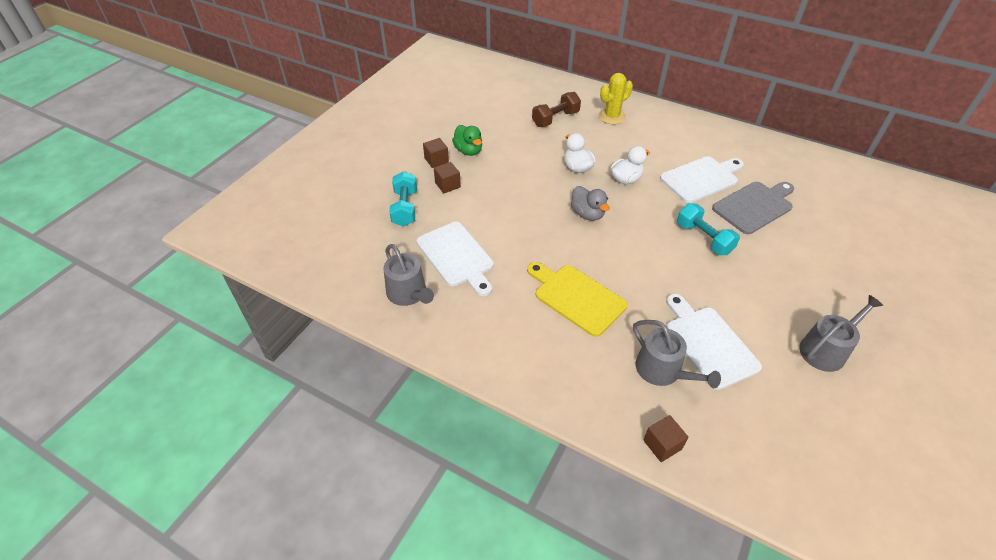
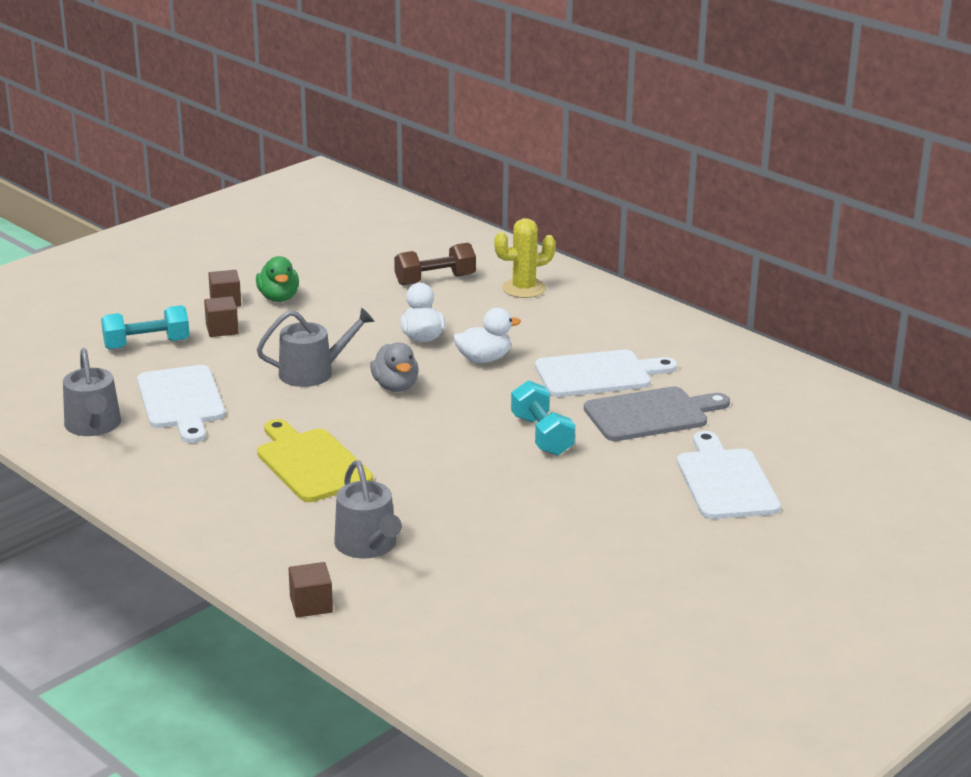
camera: 15 degrees right, 20 degrees down
turquoise dumbbell [389,171,417,227] -> turquoise dumbbell turned 60 degrees clockwise [101,305,190,349]
white cutting board [666,293,762,390] -> white cutting board moved to [677,431,781,519]
grey watering can [799,295,883,372] -> grey watering can moved to [256,308,375,387]

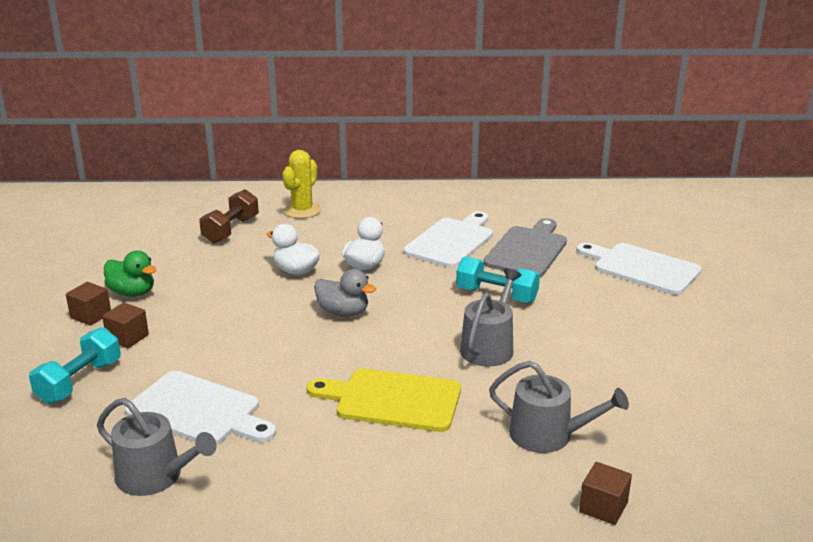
camera: 45 degrees left, 0 degrees up
grey watering can [256,308,375,387] -> grey watering can moved to [460,268,522,367]

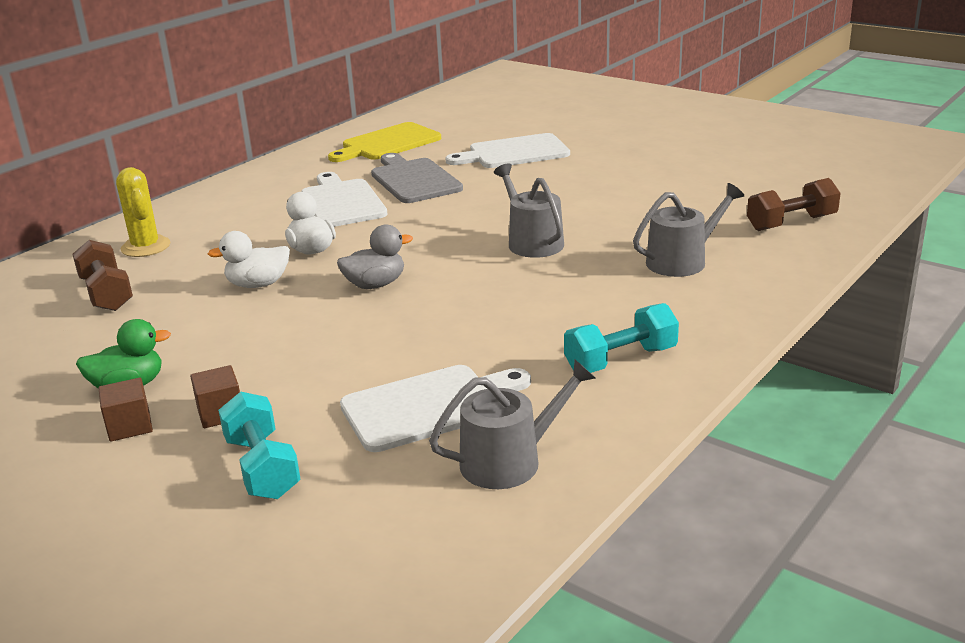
camera: 50 degrees left, 0 degrees up
yellow cutting board [307,368,461,432] -> yellow cutting board moved to [328,122,441,162]
turquoise dumbbell [456,256,540,303] -> turquoise dumbbell moved to [564,303,679,373]
brown cube [579,462,632,525] -> none
none -> brown dumbbell [747,178,841,231]

